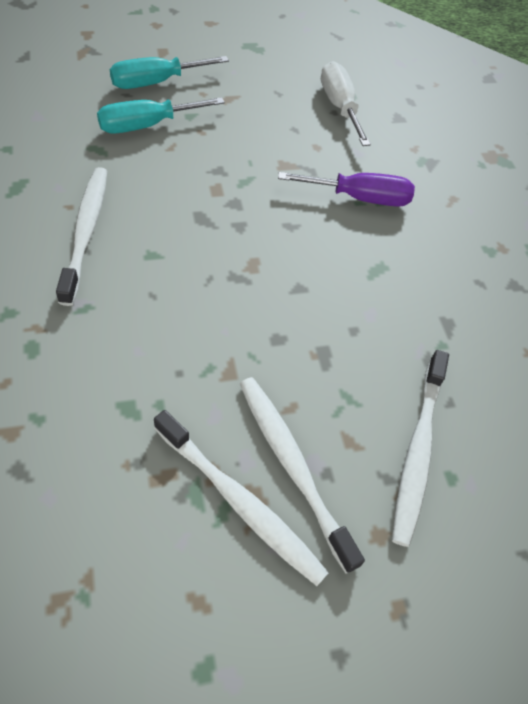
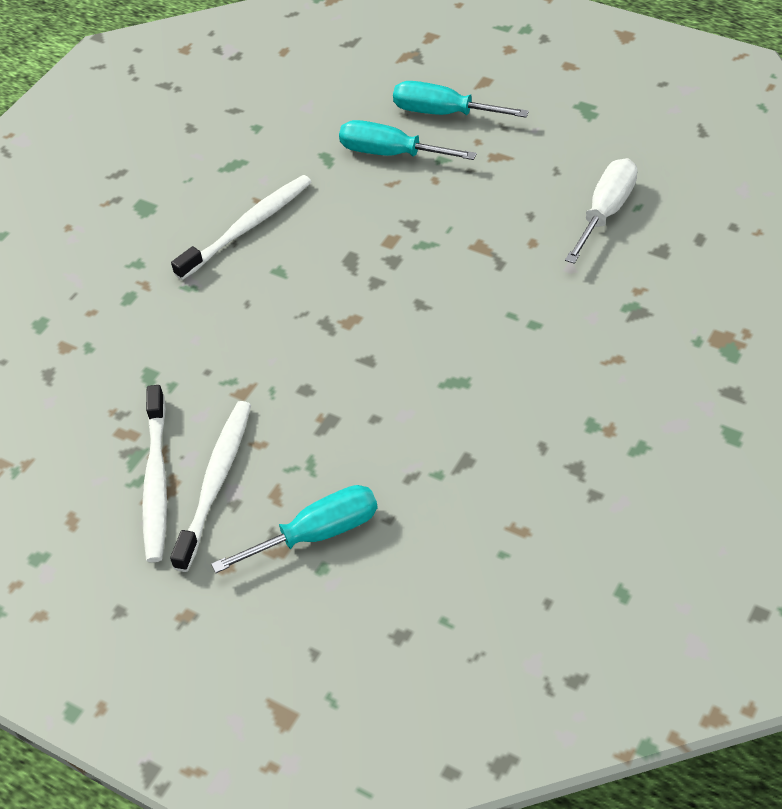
camera: 55 degrees right, 5 degrees down
purple screwdriver [278,172,415,207] -> none
white toothbrush [392,350,449,547] -> turquoise screwdriver [211,485,378,573]

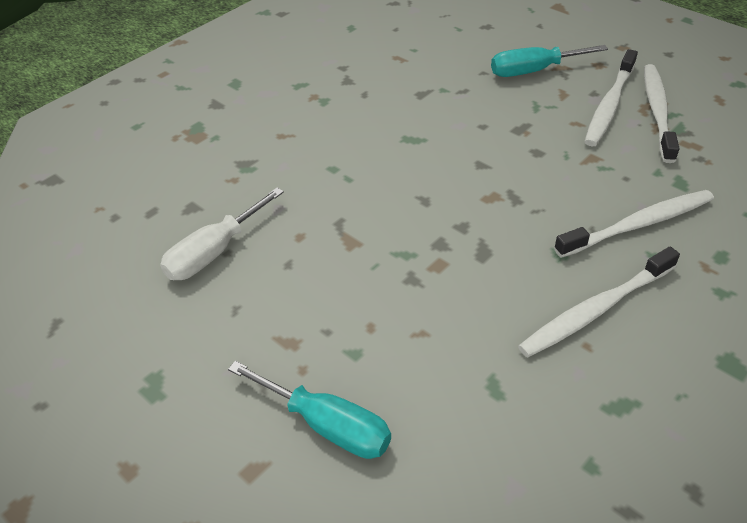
camera: 170 degrees left, 5 degrees down
turquoise screwdriver [339,120,477,160] -> none
none -> white toothbrush [554,190,714,258]

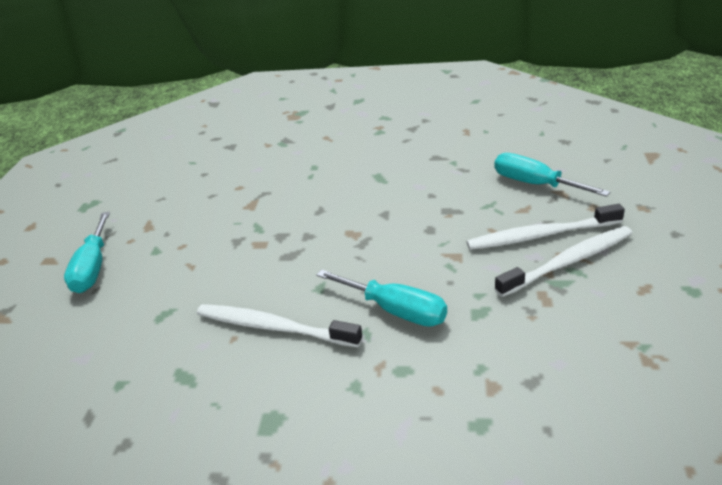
camera: 55 degrees right, 10 degrees down
white screwdriver [160,188,284,280] -> none
white toothbrush [554,190,714,258] -> turquoise screwdriver [316,269,447,327]

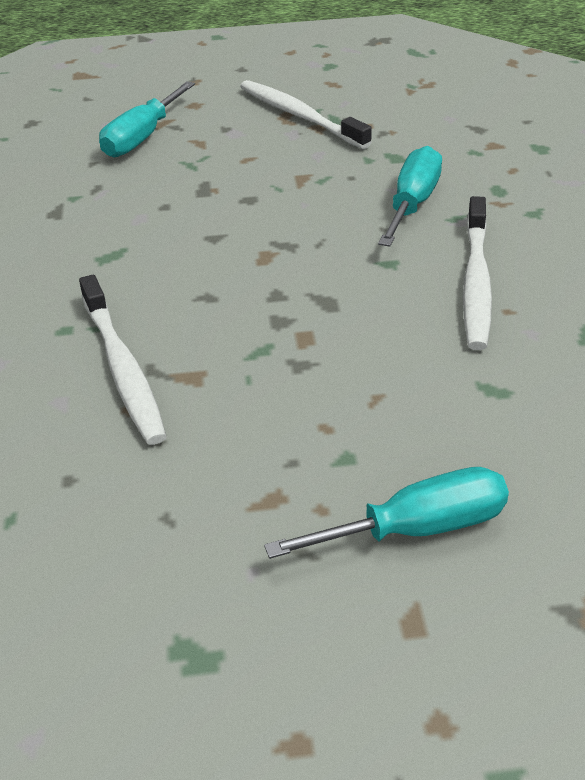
camera: 105 degrees left, 5 degrees up
white toothbrush [466,204,625,250] -> white toothbrush moved to [79,275,167,445]

